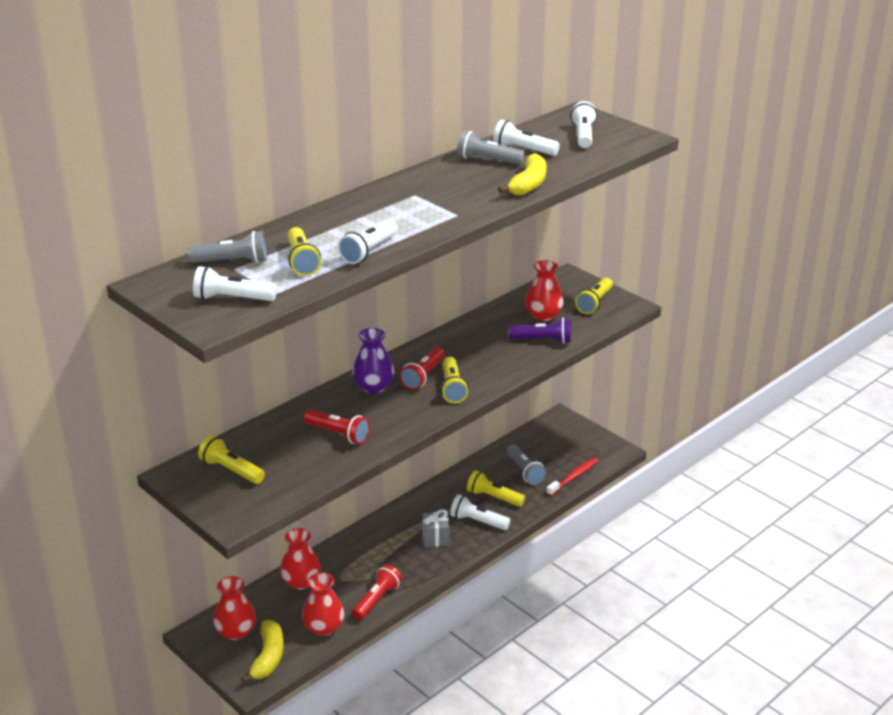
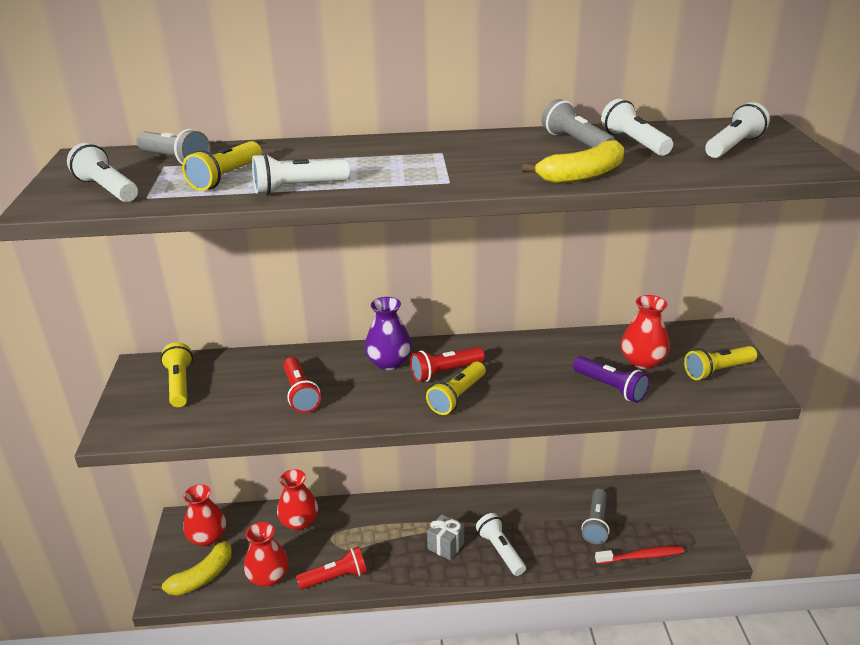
camera: 40 degrees right, 0 degrees up
yellow flashlight [467,470,525,507] -> none

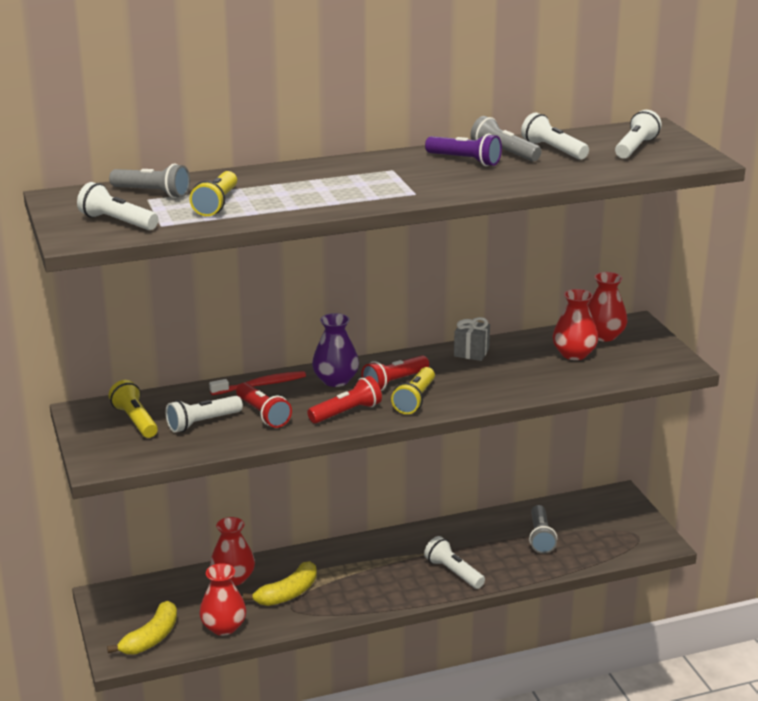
camera: 15 degrees left, 5 degrees down
red vase [183,484,226,546] -> red vase moved to [588,272,628,342]
white flashlight [252,153,350,195] -> white flashlight moved to [166,396,243,433]
red flashlight [296,546,367,590] -> red flashlight moved to [307,376,382,423]
grey gift [427,514,464,560] -> grey gift moved to [454,317,490,361]
yellow banana [522,140,624,184] -> yellow banana moved to [243,561,317,606]
purple flashlight [573,356,650,403] -> purple flashlight moved to [425,134,502,166]
red toothbrush [595,546,684,564] -> red toothbrush moved to [209,371,306,395]
yellow flashlight [684,346,757,380] -> none

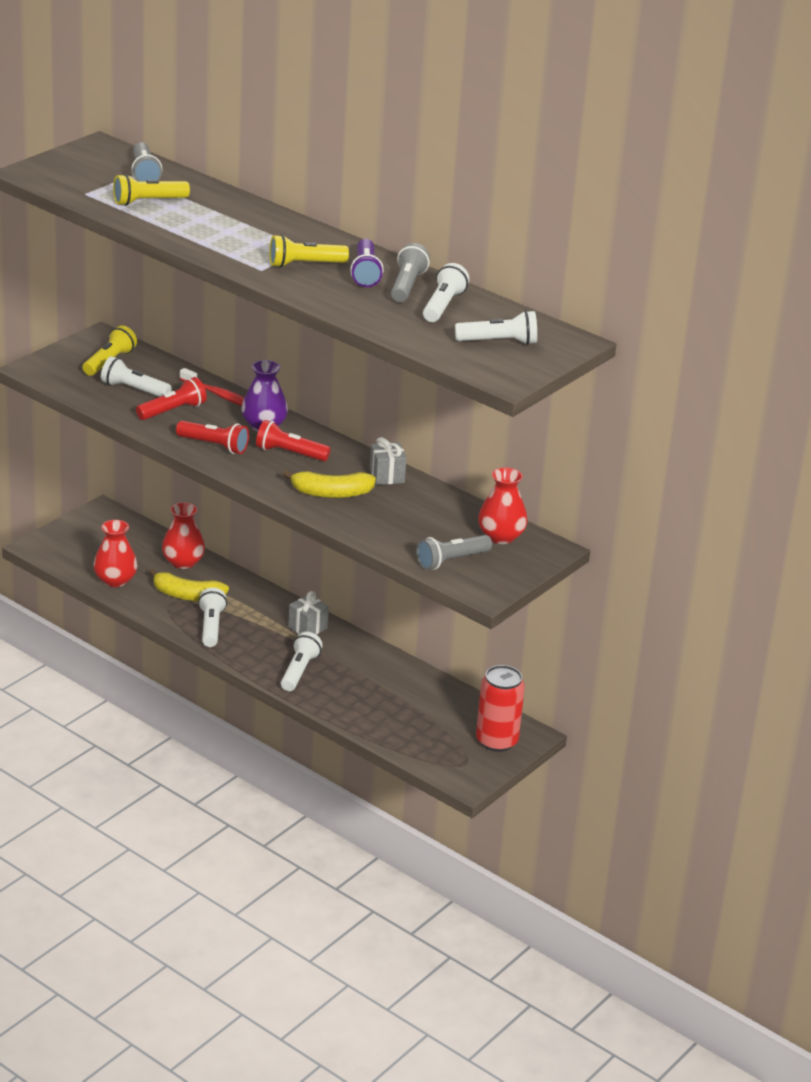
camera: 55 degrees right, 5 degrees up
white flashlight [77,182,158,230] -> white flashlight moved to [198,588,227,647]
yellow banana [107,601,177,654] -> yellow banana moved to [283,470,376,498]
red flashlight [236,382,292,428] -> red flashlight turned 150 degrees counterclockwise [136,377,207,420]
yellow flashlight [391,367,435,414] -> yellow flashlight moved to [270,235,349,268]
grey flashlight [529,505,557,554] -> grey flashlight moved to [416,535,492,570]
red vase [553,289,598,360] -> none
none -> grey gift [288,591,329,635]
none -> red can [476,665,525,752]

